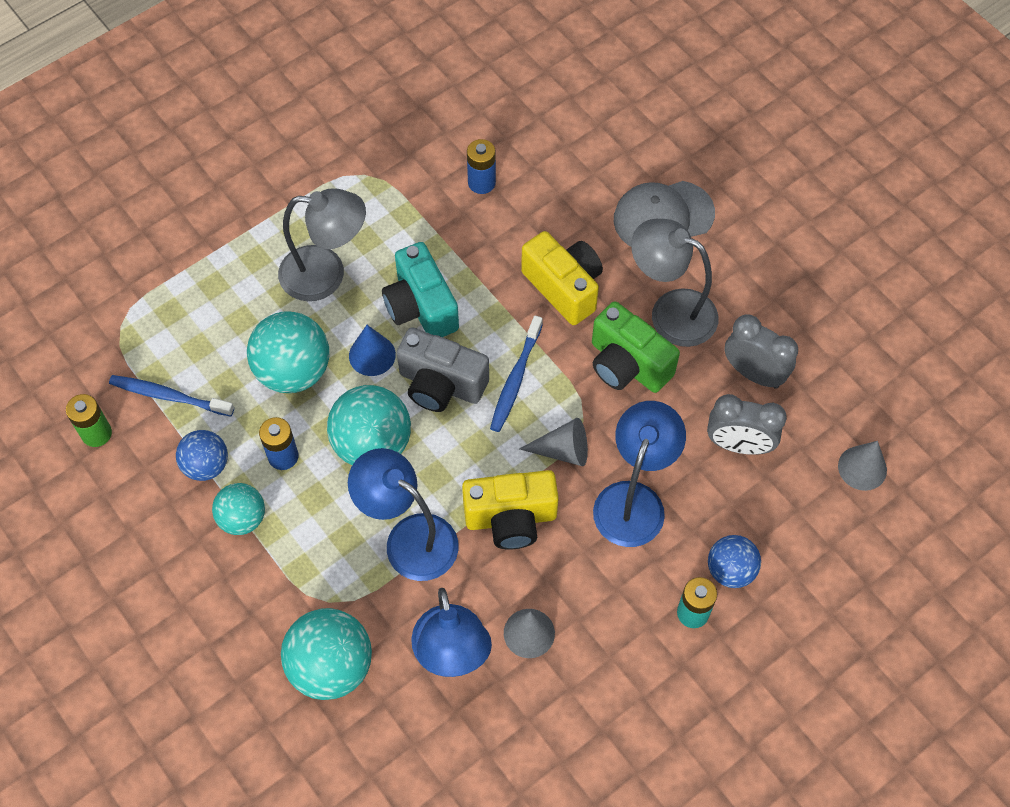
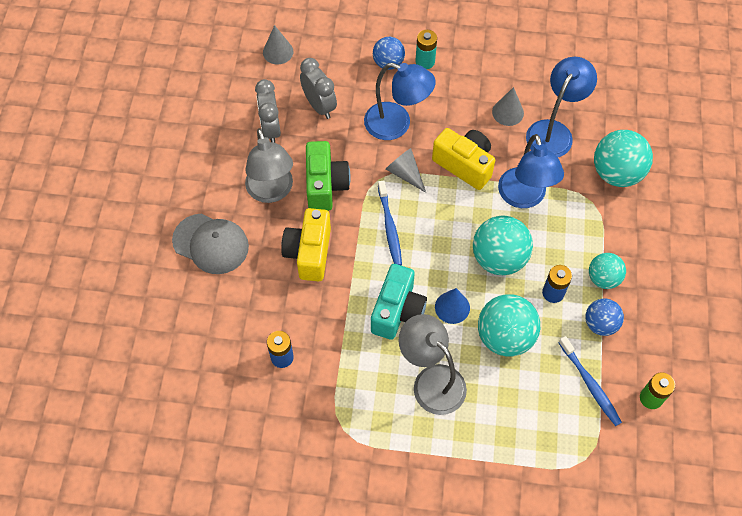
camera: 135 degrees left, 0 degrees up
grey camera [397,327,489,412] -> none
blue toothbrush [490,315,543,432] -> blue toothbrush turned 105 degrees clockwise [378,180,402,265]
blue lamp [593,401,686,547] -> blue lamp turned 135 degrees counterclockwise [364,63,436,140]

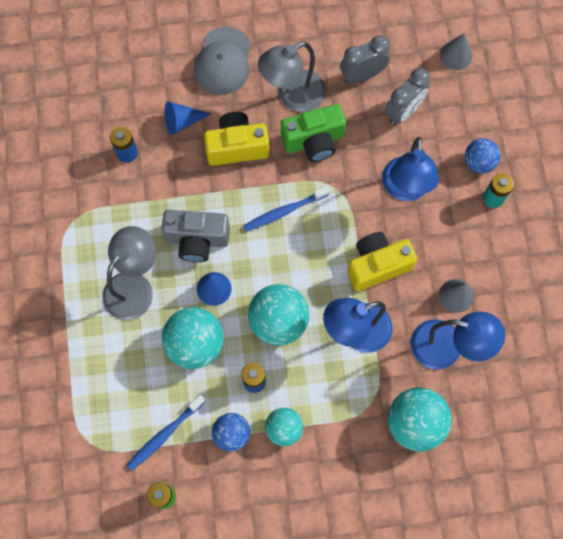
camera: 75 degrees right, 10 degrees up
turquoise camera [371,264,427,340] -> grey camera [162,210,230,262]
grey cone [386,148,426,193] -> none
yellow camera [432,128,495,190] -> yellow camera turned 135 degrees counterclockwise [347,232,417,291]
none -> blue cone [165,101,211,135]

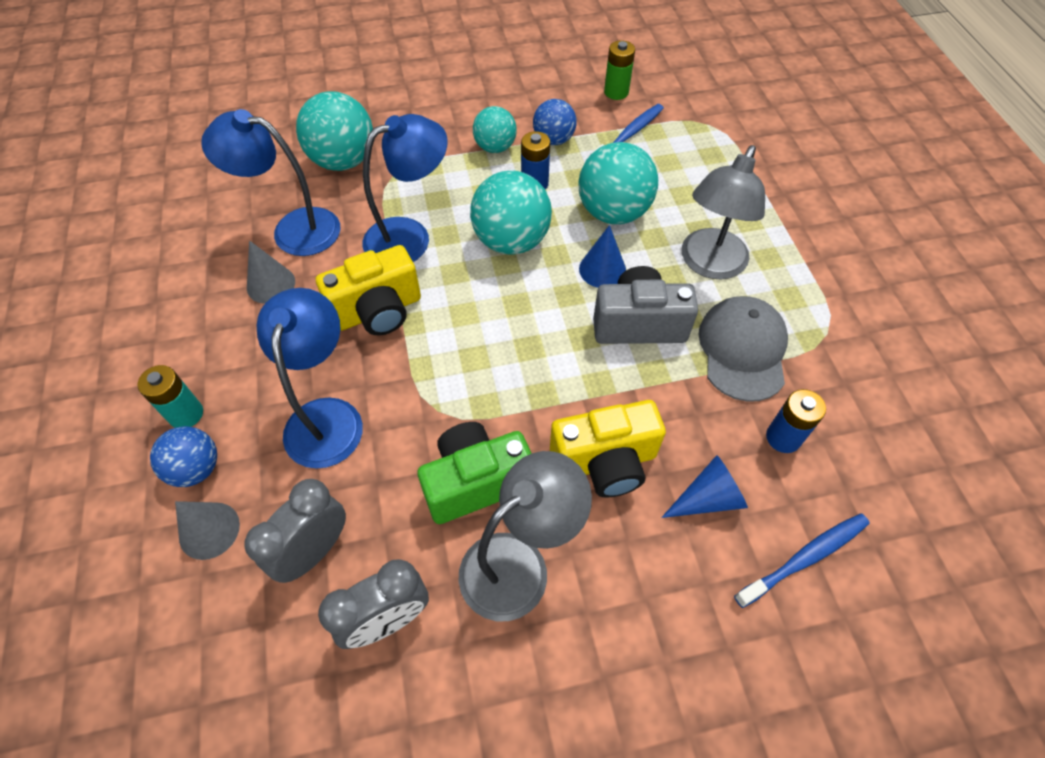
camera: 175 degrees right, 15 degrees down
grey cap [194,27,251,95] -> grey cap moved to [698,296,788,402]
blue toothbrush [243,186,330,232] -> blue toothbrush moved to [734,513,870,608]
grey cone [440,33,472,70] -> grey cone moved to [175,501,240,560]

